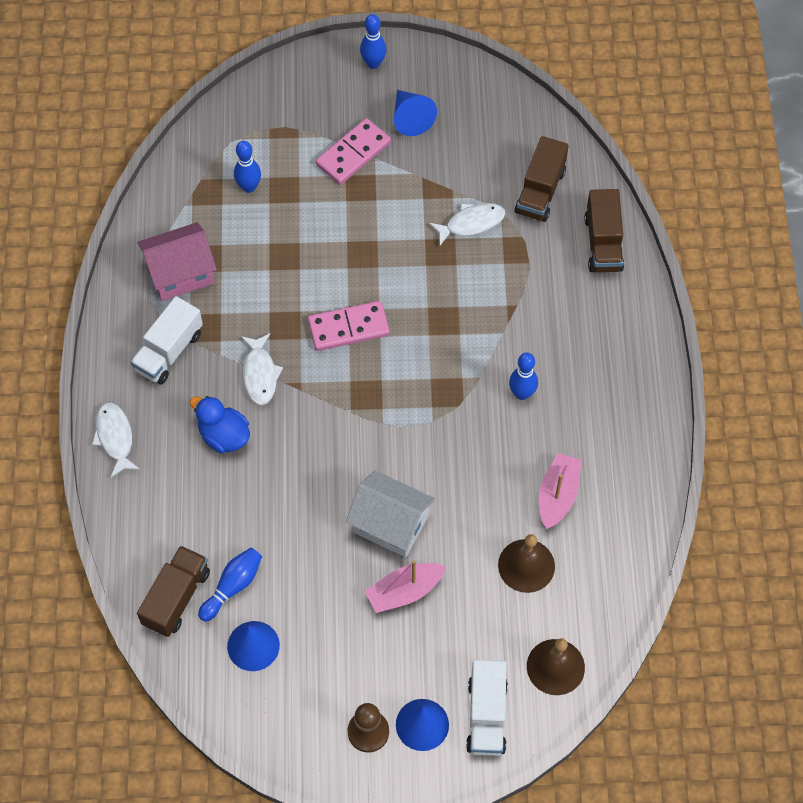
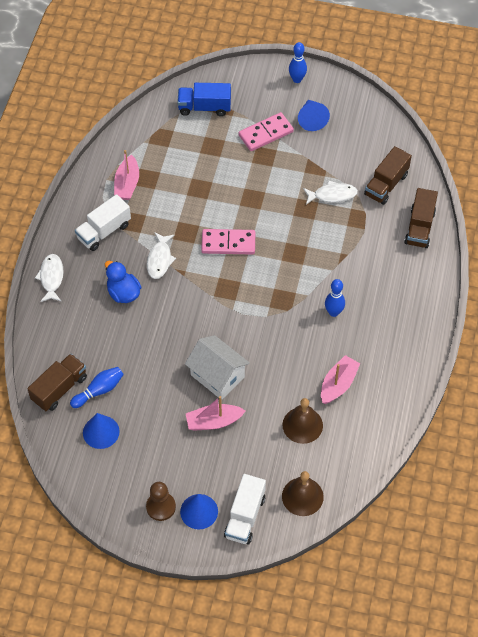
camera: 15 degrees right, 5 degrees down
pink house [138,222,217,301] -> pink boat [114,150,139,200]
blue bowling pin [234,141,261,193] -> none
none -> blue truck [177,83,231,116]

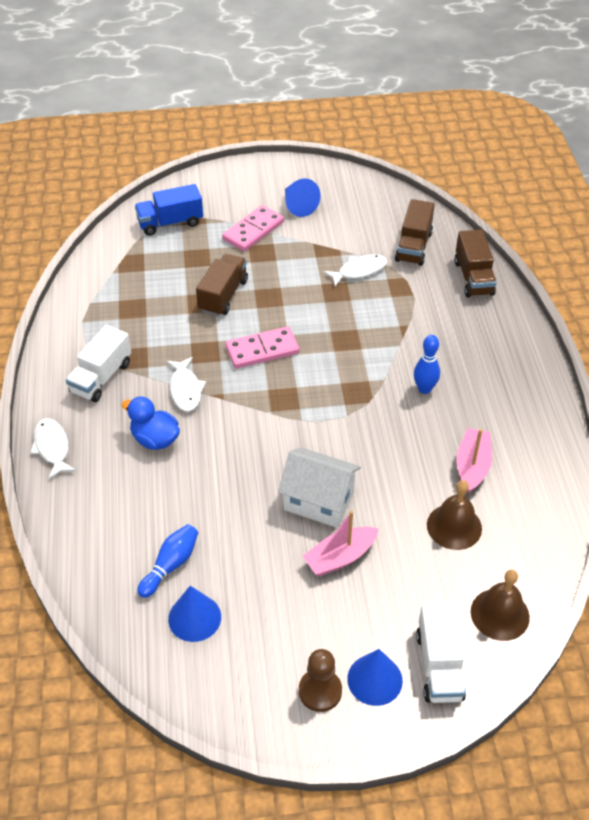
camera: 20 degrees left, 10 degrees down
brown truck [27,354,87,411] -> brown truck moved to [196,254,248,316]
pink boat [114,150,139,200] -> none
blue bowling pin [289,42,307,83] -> none

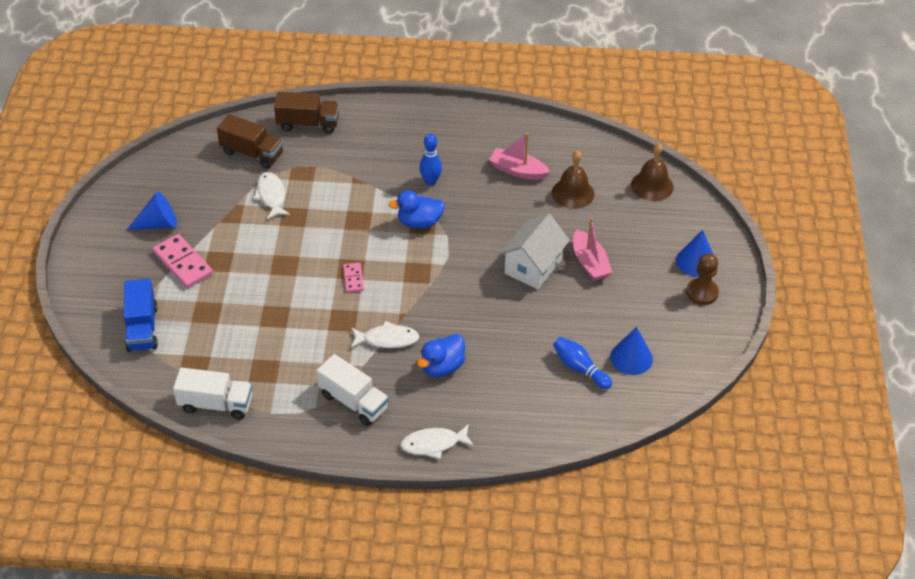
camera: 80 degrees left, 0 degrees up
brown truck [196,254,248,316] -> none
pink domino [225,326,300,369] -> pink domino [343,263,364,293], size x0.55
white truck [416,603,466,703] -> white truck moved to [173,367,252,420]
none -> blue duck [389,190,445,229]

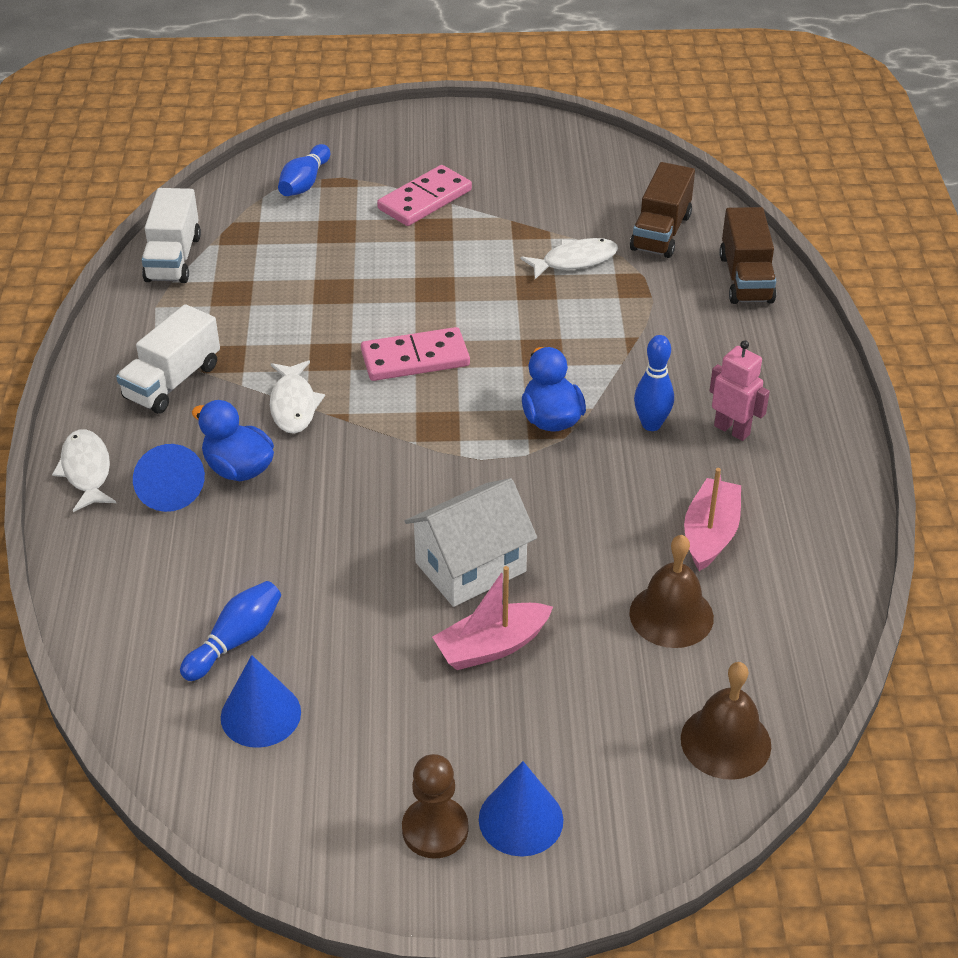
camera: 85 degrees right, 5 degrees down
blue truck [124,279,158,352] -> blue bowling pin [278,144,330,196]
blue cone [127,192,177,230] -> blue cone moved to [133,444,205,512]
pink domino [343,263,364,293] -> pink domino [361,327,470,381], size x1.81
white house [500,214,570,289] -> white house turned 60 degrees counterclockwise [404,478,537,607]
none -> pink robot [710,340,770,441]

